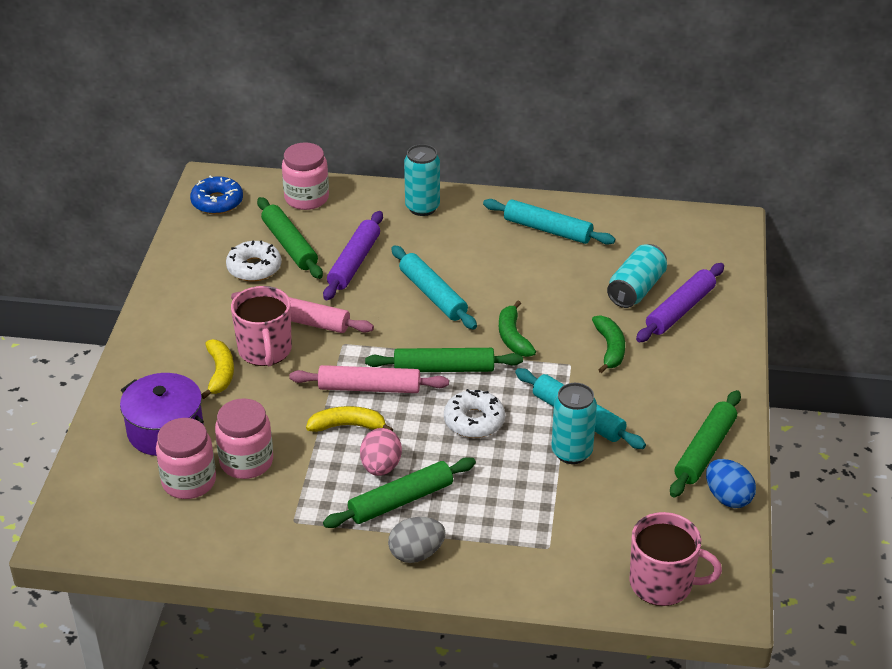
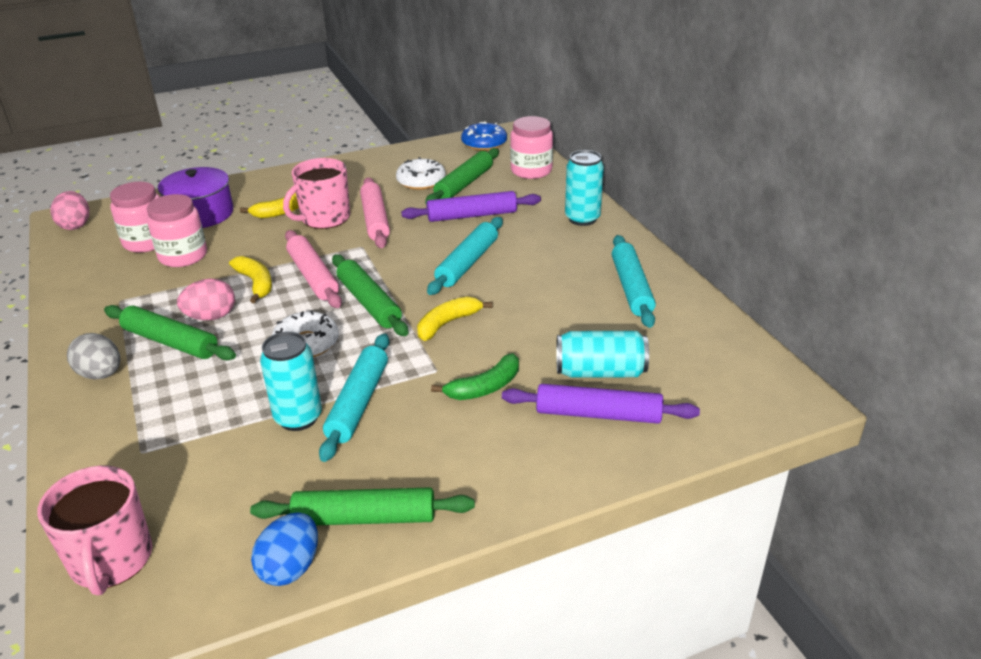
camera: 60 degrees right, 5 degrees down
green banana [499,301,536,357] -> yellow banana [417,296,493,341]
none -> pink egg [51,191,89,230]

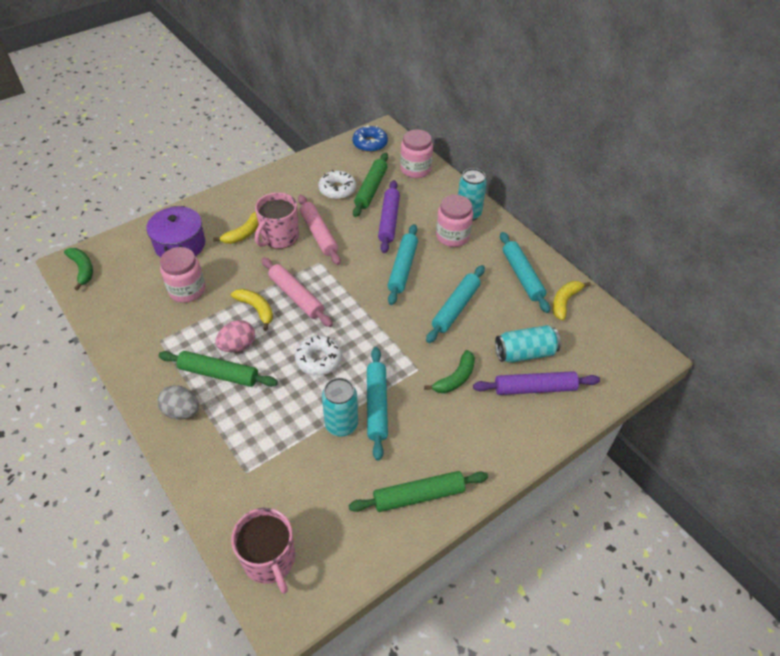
camera: 15 degrees left, 15 degrees up
pink egg [51,191,89,230] -> green banana [64,248,93,290]
pink jar [110,182,160,253] -> pink jar moved to [436,195,473,247]
blue egg [251,512,318,586] -> none
green rolling pin [332,254,408,336] -> none
purple rolling pin [401,191,541,222] -> purple rolling pin turned 60 degrees counterclockwise [378,180,400,253]
yellow banana [417,296,493,341] -> yellow banana moved to [553,281,591,321]
none -> turquoise rolling pin [426,265,485,343]

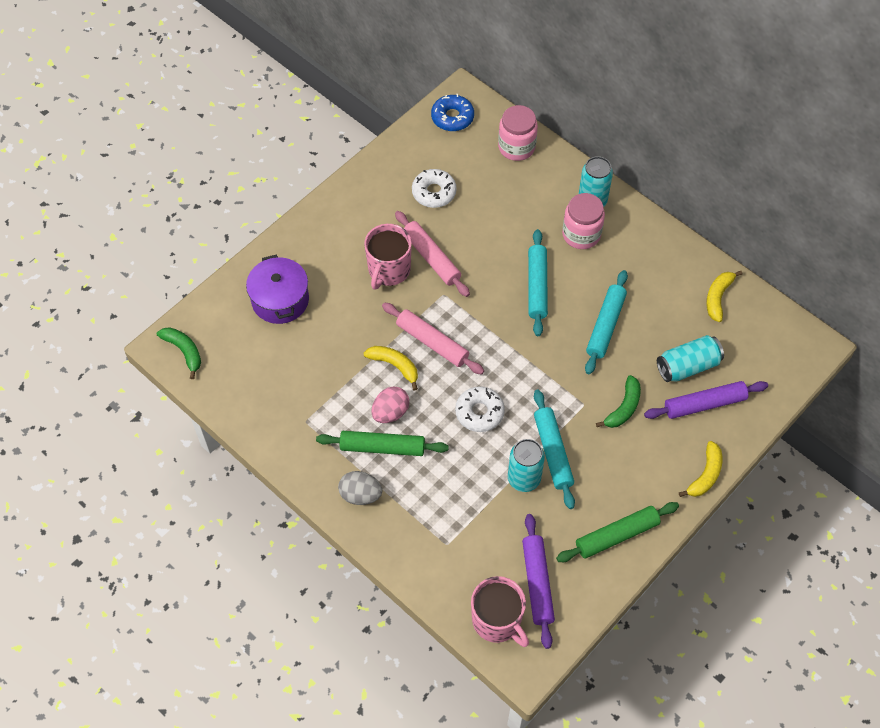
camera: 10 degrees left, 10 degrees up
pink jar [160,247,205,303] -> none
yellow banana [213,212,259,244] -> yellow banana moved to [679,441,722,497]
green rolling pin [353,153,388,217] -> none
purple rolling pin [378,180,400,253] -> purple rolling pin moved to [522,514,555,649]
turquoise rolling pin [500,232,550,313] -> none

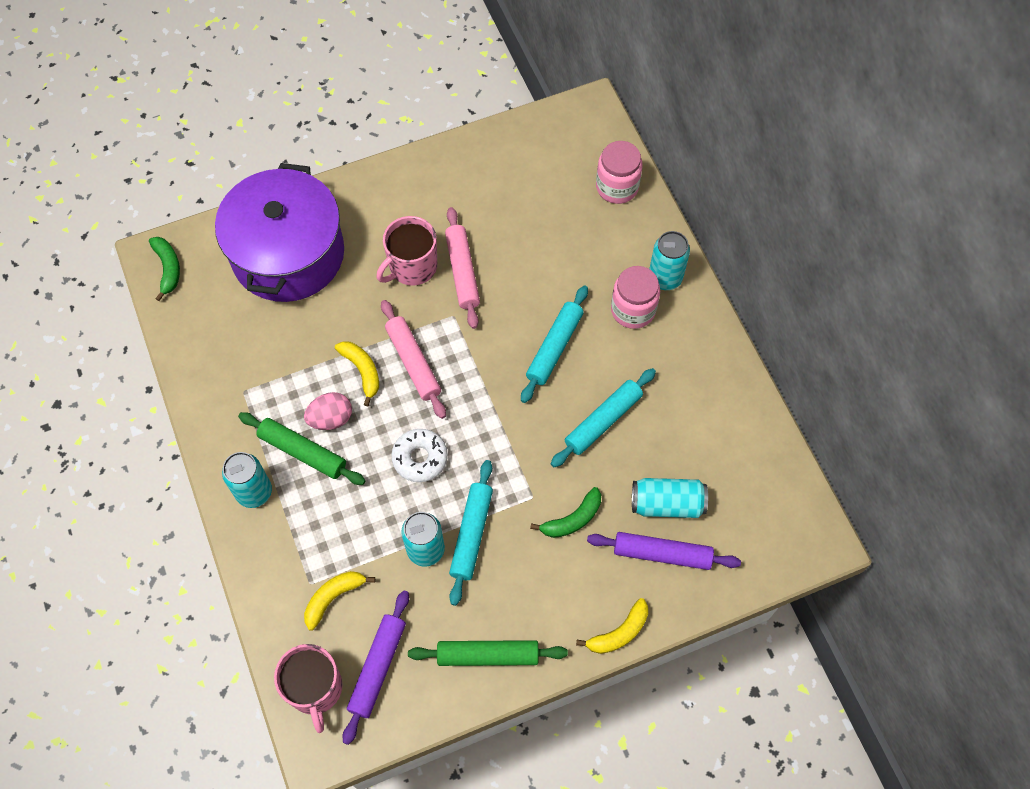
camera: 25 degrees right, 5 degrees up
purple pot [246,255,309,324] -> purple pot [215,163,344,302], size x1.78
grey egg [338,471,382,505] -> turquoise can [222,452,272,508]
white donut [412,169,457,208] -> none
blue donut [431,94,474,131] -> none
yellow banana [706,271,742,322] -> yellow banana moved to [304,571,375,631]

